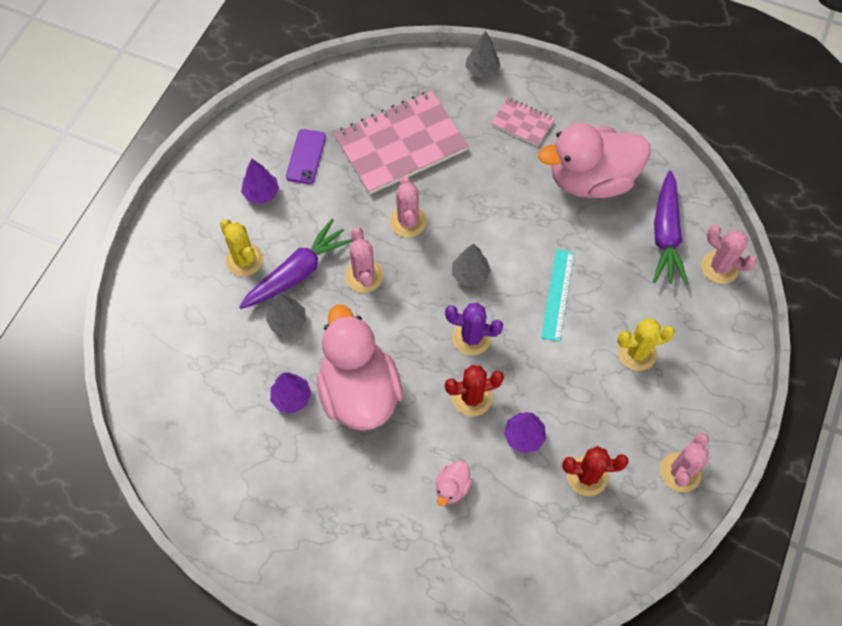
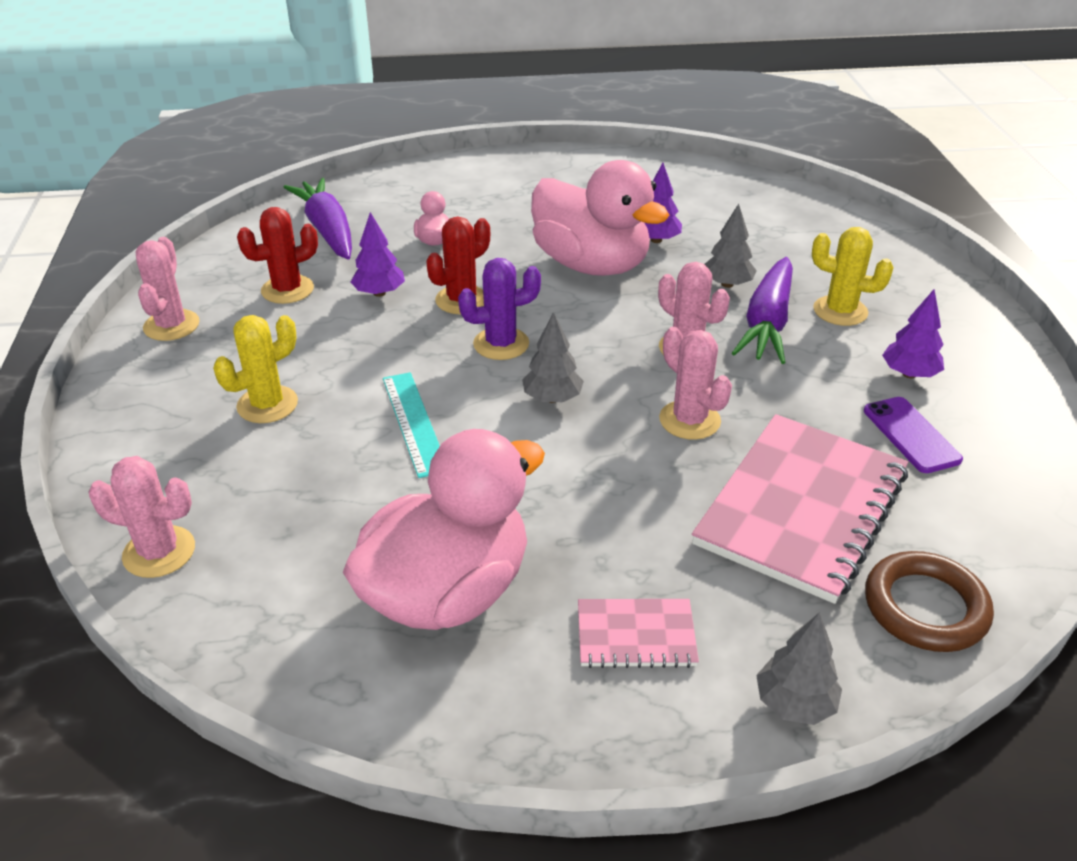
camera: 150 degrees right, 25 degrees down
purple carrot [653,170,688,285] -> purple carrot moved to [283,178,352,260]
none -> brown ring [865,551,994,652]

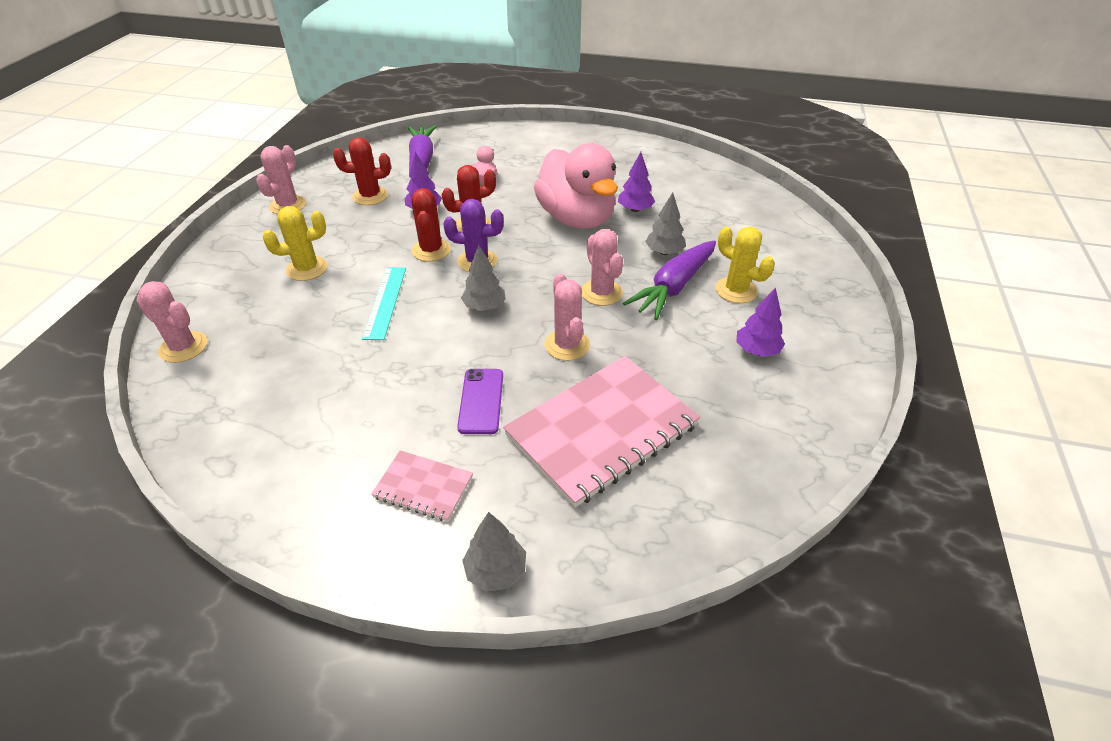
camera: 20 degrees right, 5 degrees up
pink duck [343,429,545,630] -> none
purple phone [864,397,963,473] -> purple phone moved to [457,369,503,434]
brown ring [865,551,994,652] -> none
none -> red cactus [411,188,451,261]

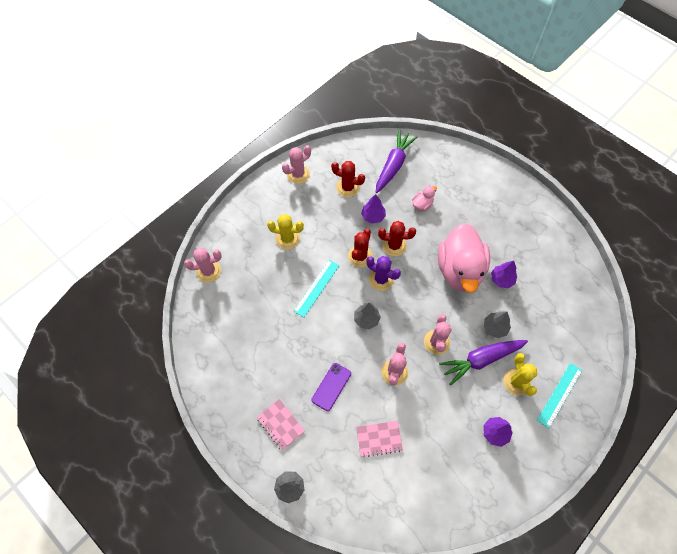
camera: 30 degrees right, 20 degrees up
pink cactus [136,281,207,363] -> pink cactus turned 75 degrees counterclockwise [184,248,222,282]
pink notebook [503,356,700,507] -> pink notebook [356,421,403,458], size x0.48
none -> turquoise ruler [537,363,582,428]

